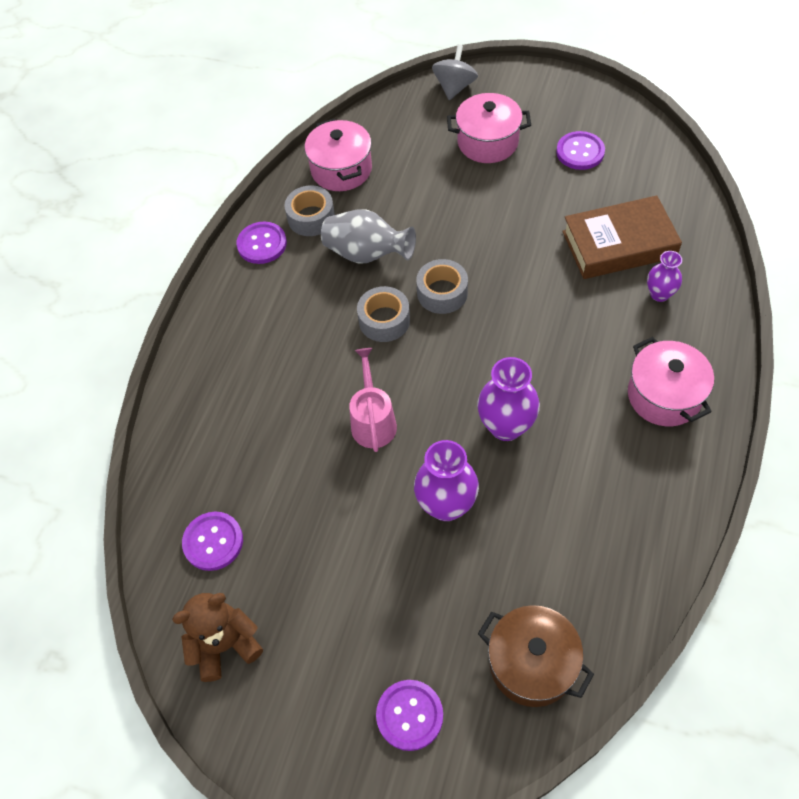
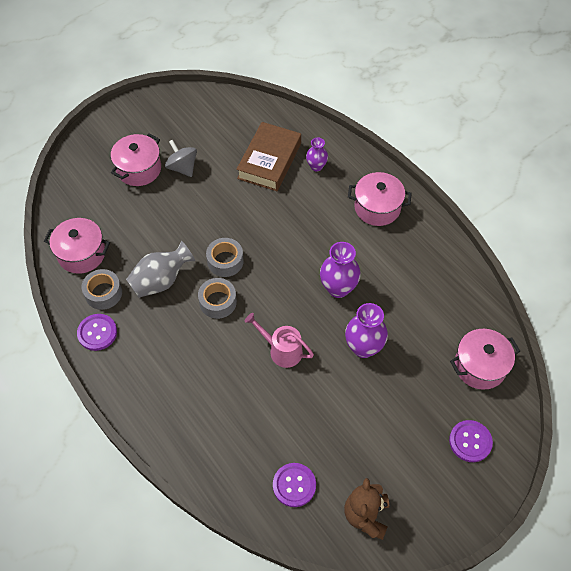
camera: 60 degrees left, 0 degrees up
grey spinning top [432,44,478,100] -> grey spinning top moved to [165,139,197,177]
brown pot [478,605,594,707] -> pink pot [450,329,520,390]
purple button [556,131,605,170] -> none

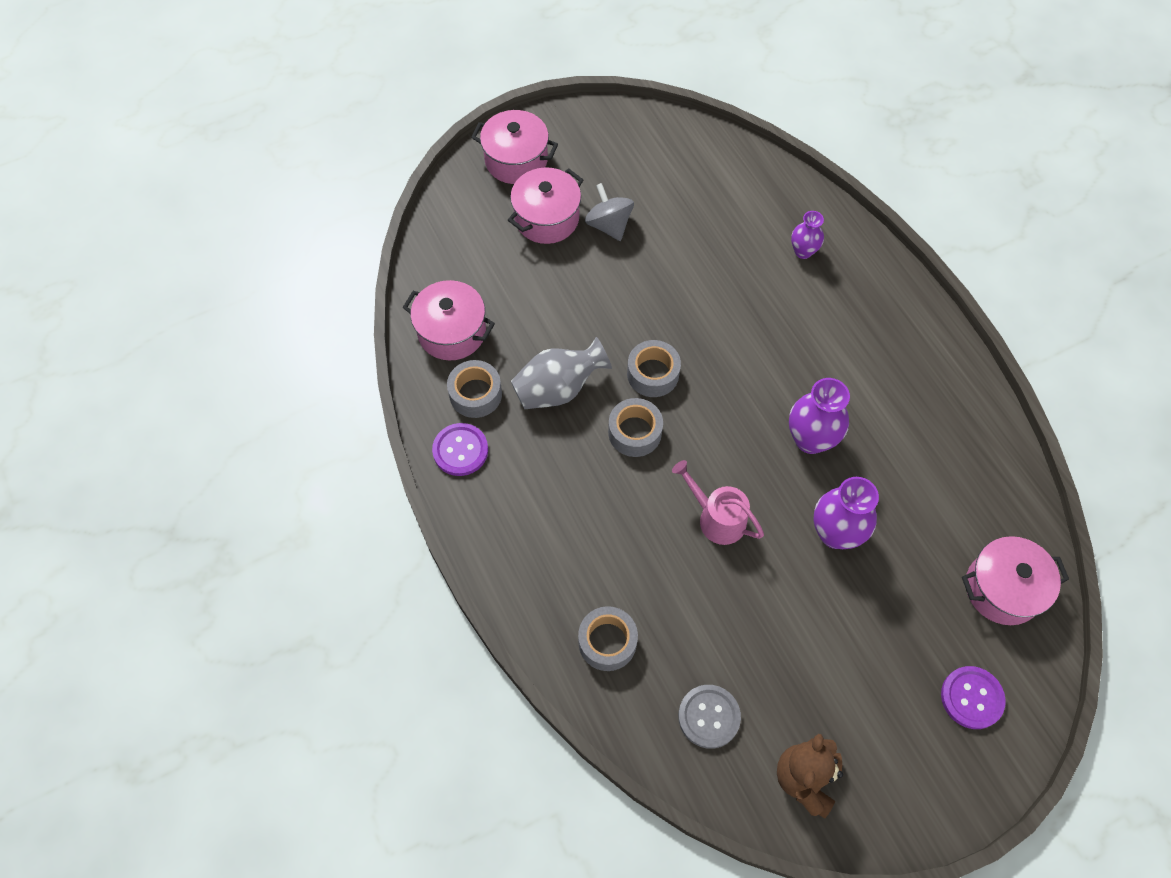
camera: 10 degrees right, 5 degrees up
brown book [236,122,301,191] -> none
purple button [273,463,316,507] -> grey button [678,685,741,749]
pink pot [348,172,412,226] -> pink pot moved to [471,110,558,184]
none -> grey tape [578,606,638,671]

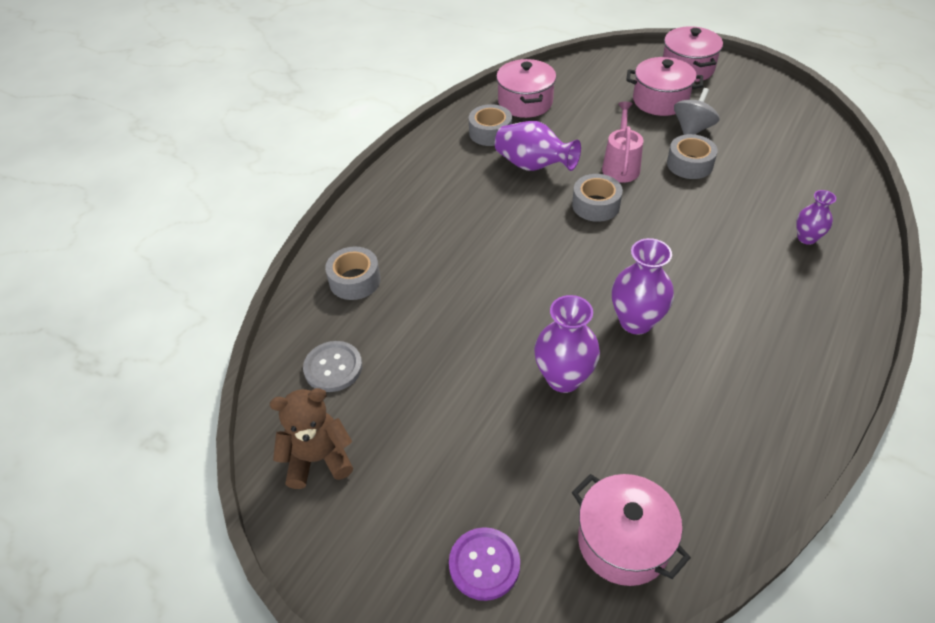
camera: 60 degrees right, 15 degrees down
purple button [432,423,488,476] -> none
grey vase [511,337,612,409] -> purple vase [495,121,581,171]
grey tape [608,398,663,457] -> grey tape moved to [667,134,718,179]
pink watering can [672,460,764,545] -> pink watering can moved to [602,102,643,183]

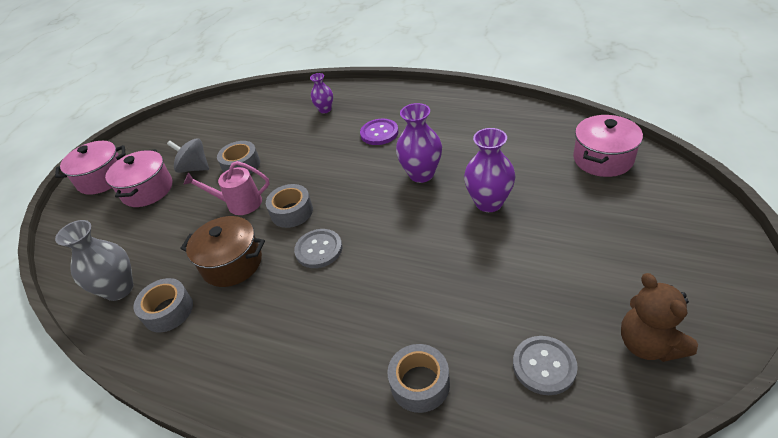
camera: 95 degrees left, 5 degrees down
purple button [449,527,520,601] -> purple button moved to [360,119,399,145]
purple vase [495,121,581,171] -> brown pot [180,216,265,287]
pink pot [496,59,556,118] -> grey vase [55,220,133,301]
none -> grey button [294,229,342,268]

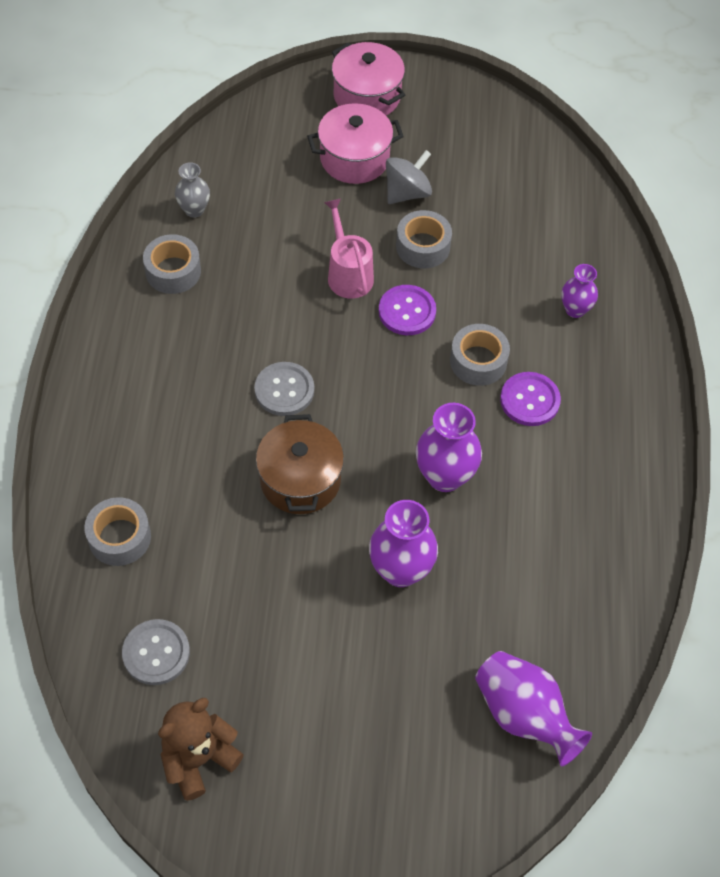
camera: 65 degrees right, 15 degrees up
grey vase [55,220,133,301] -> grey vase [175,162,210,217], size x0.60
grey spinning top [167,138,209,173] -> grey spinning top turned 45 degrees clockwise [386,150,432,204]
brown pot [180,216,265,287] -> brown pot moved to [256,414,344,514]
grey tape [266,184,313,228] -> grey tape moved to [450,324,510,386]
pink pot [573,115,643,177] -> purple vase [475,651,592,766]
none -> purple button [379,285,436,335]

